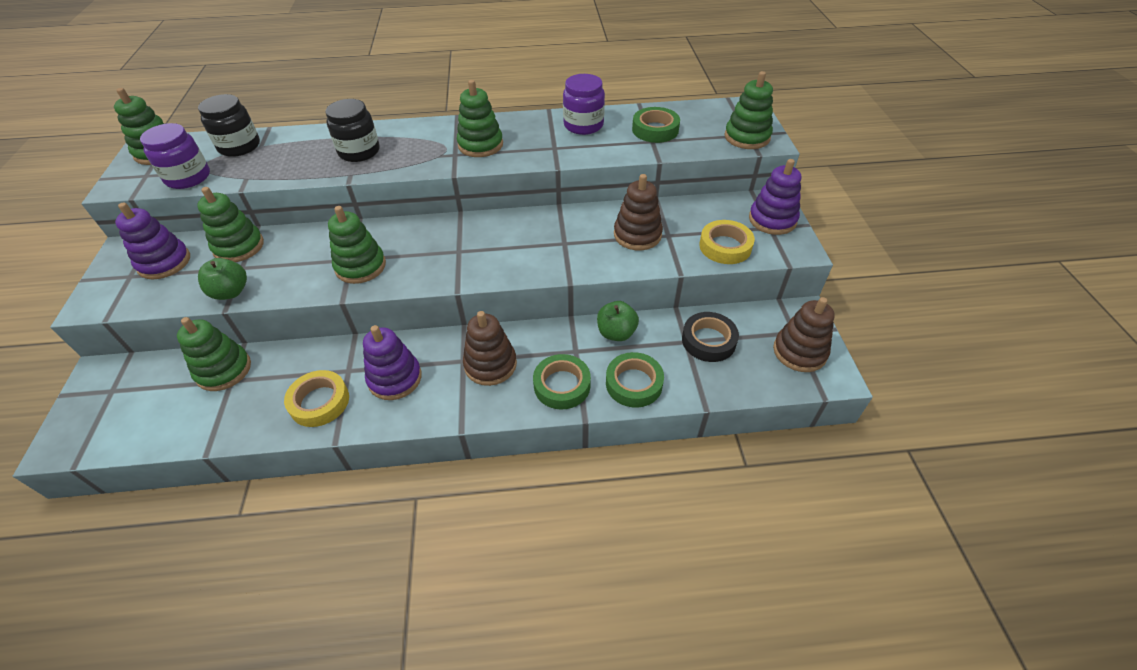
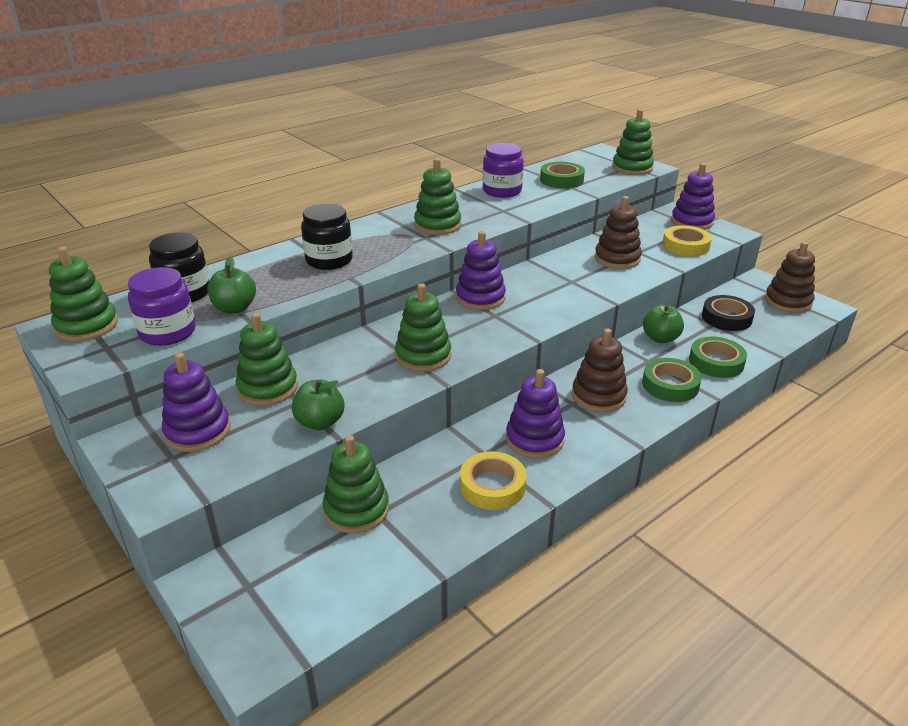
camera: 35 degrees left, 15 degrees down
none -> green apple [208,256,256,313]
none -> purple stacking toy [456,231,506,310]

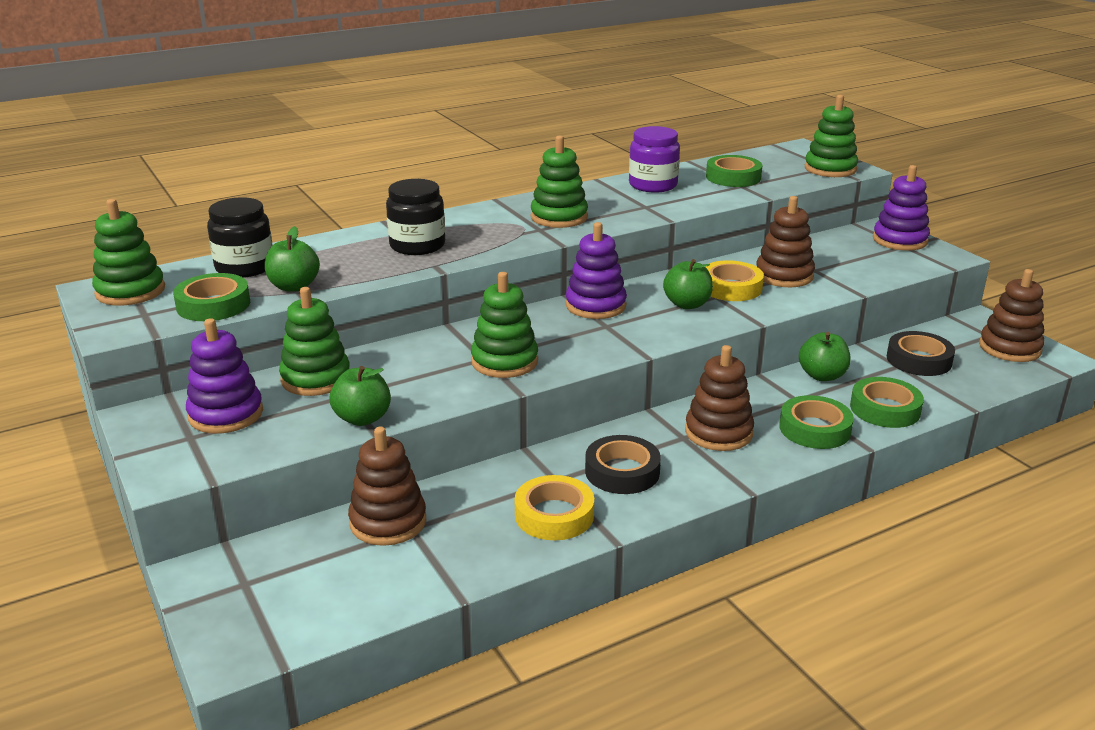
camera: 10 degrees right, 5 degrees down
purple jar [128,267,196,346] -> green tape [173,273,250,321]
green stacking toy [323,435,389,534] -> brown stacking toy [348,427,426,546]
purple stacking toy [506,369,565,459] -> black tape [585,435,661,494]
yellow tape [662,225,712,257] -> yellow tape moved to [706,260,764,301]
none -> green apple [663,259,713,309]

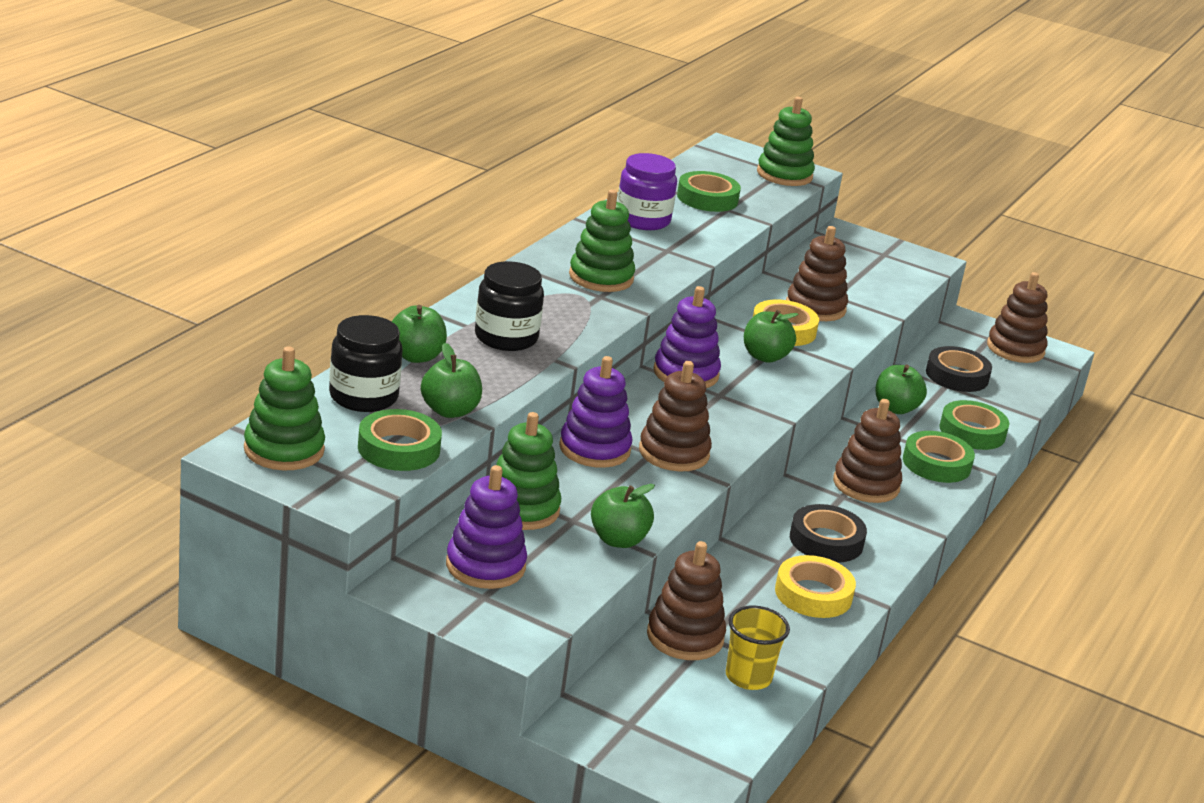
camera: 35 degrees left, 0 degrees up
green stacking toy [471,272,538,378] -> brown stacking toy [639,361,712,471]
purple stacking toy [873,165,930,251] -> purple stacking toy moved to [559,356,632,468]
none -> green apple [392,305,447,363]
none -> yellow cup [726,605,790,690]

